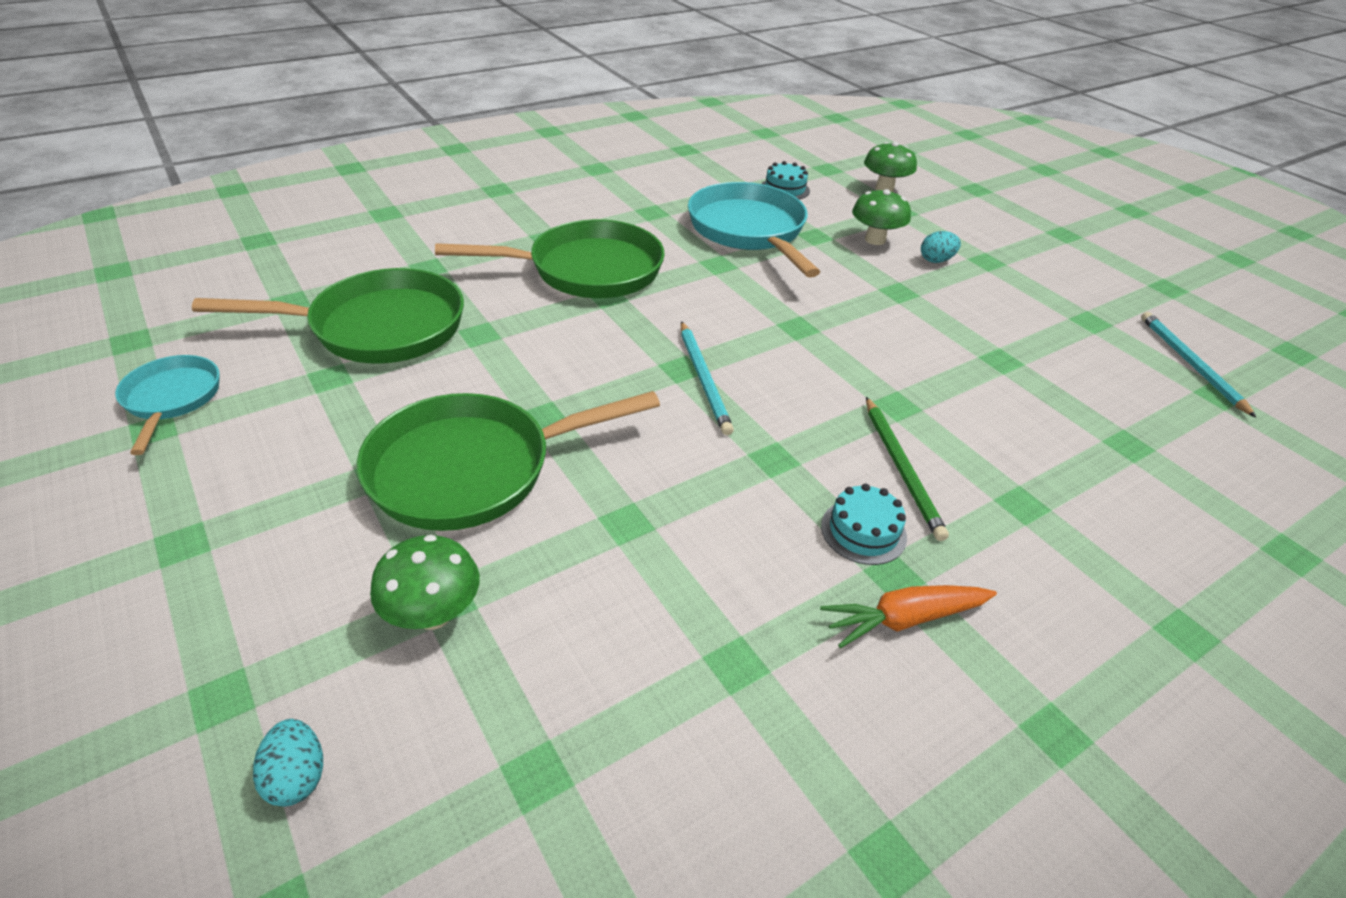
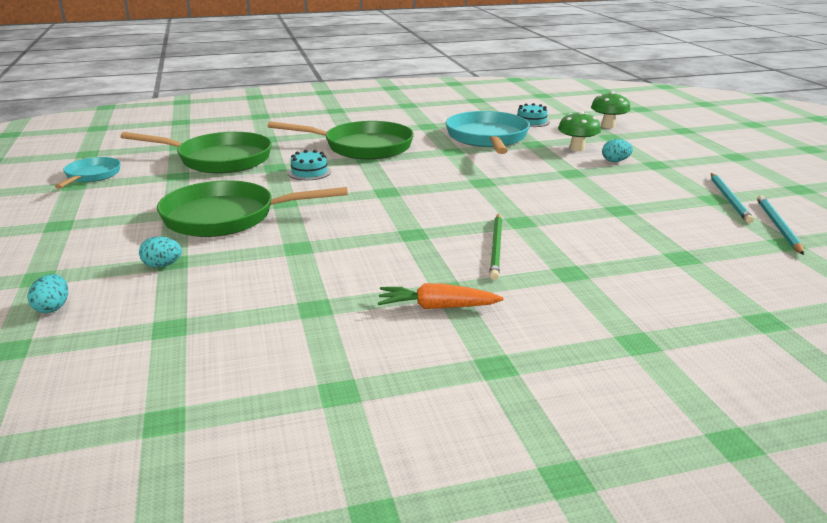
camera: 20 degrees right, 15 degrees down
green mushroom [370,535,480,630] -> turquoise egg [139,236,182,268]
turquoise pencil [681,321,734,435] -> turquoise pencil moved to [711,173,754,223]
turquoise cake [821,483,907,565] -> turquoise cake moved to [288,150,331,180]

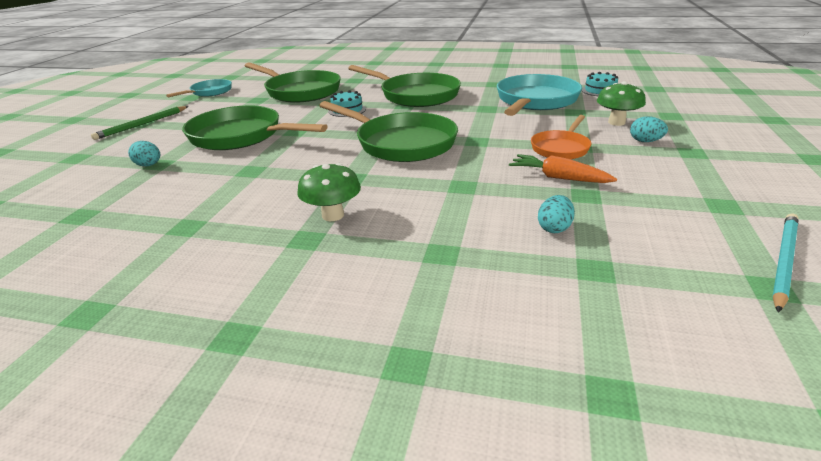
camera: 30 degrees right, 5 degrees up
turquoise egg [28,274,68,313] -> turquoise egg moved to [538,195,575,233]
orange carrot [378,283,503,309] -> orange carrot moved to [509,154,617,183]
green pencil [489,214,502,280] -> green pencil moved to [91,106,188,140]
green mushroom [591,91,631,128] -> green mushroom moved to [297,163,361,221]
turquoise pencil [711,173,754,223] -> none
none -> green pan [319,101,458,162]
none -> orange pan [531,115,591,159]

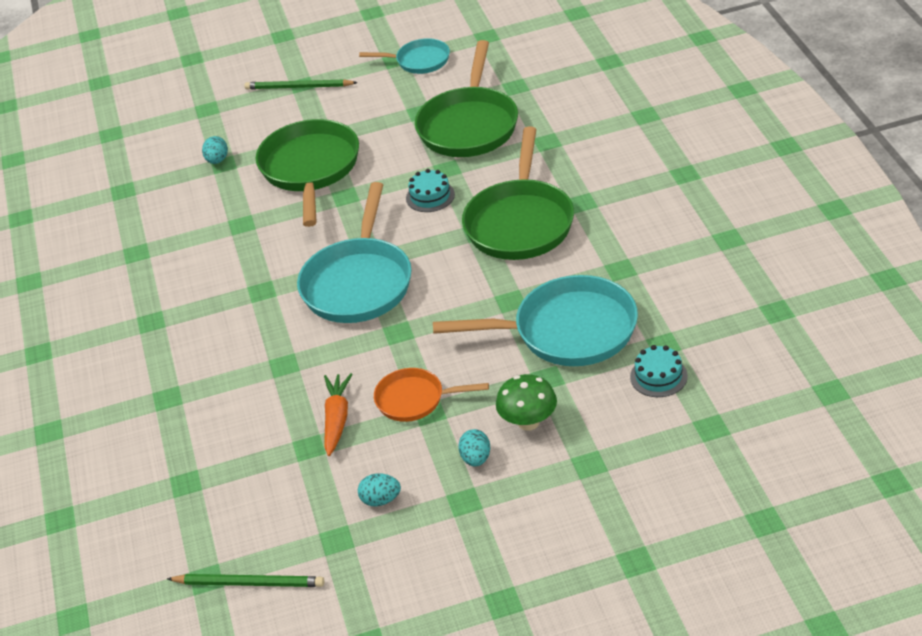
camera: 65 degrees right, 10 degrees up
green mushroom [297,163,361,221] -> none
green pan [319,101,458,162] -> turquoise pan [297,182,412,323]
turquoise egg [538,195,575,233] -> turquoise egg moved to [358,473,401,507]
turquoise pencil [772,213,798,313] -> green pencil [167,574,324,587]

